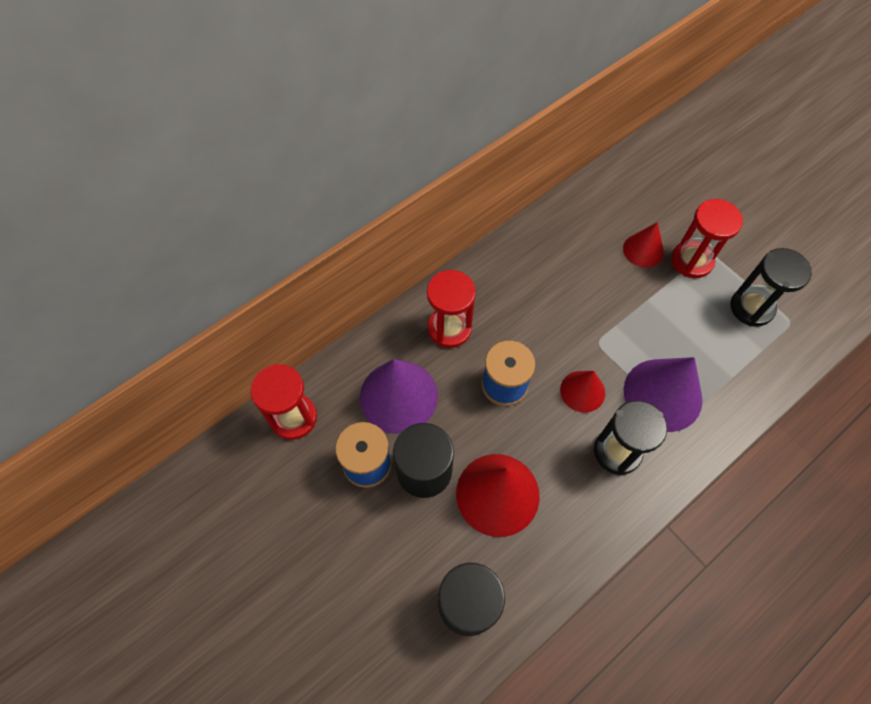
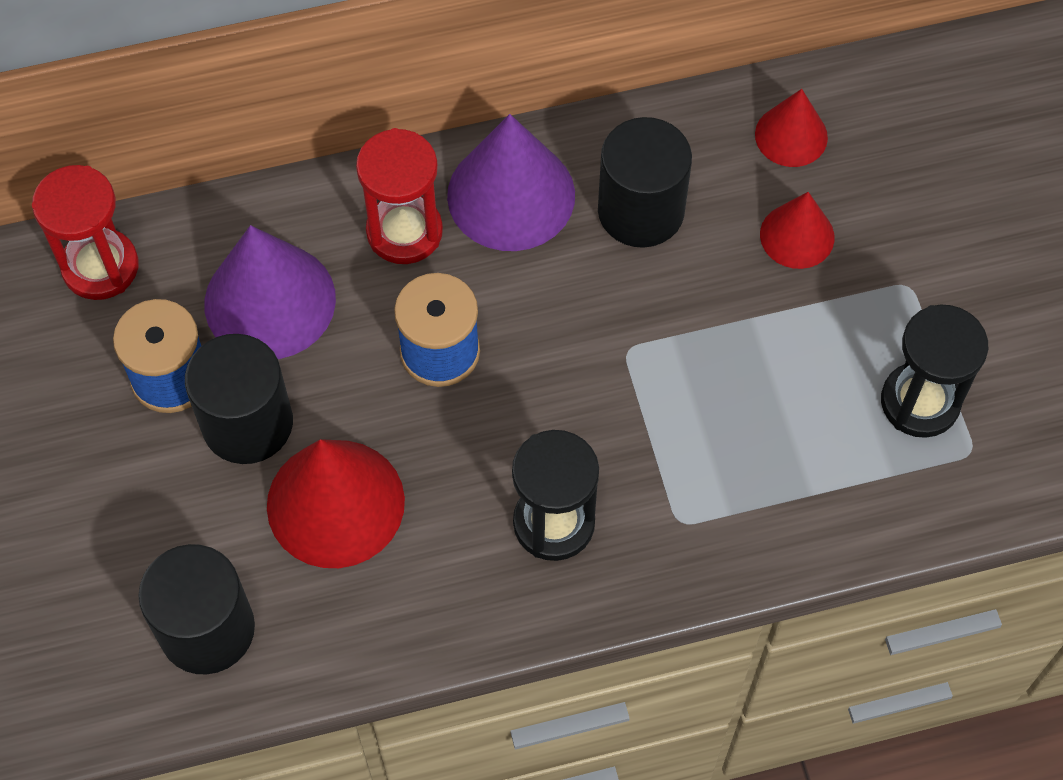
camera: 25 degrees right, 0 degrees up
red cone [560,371,605,413] -> red cone moved to [755,89,828,167]
purple cone [624,357,703,432] -> purple cone moved to [447,114,575,251]
red hourglass [671,199,743,278] -> none
none -> black cylinder [598,117,692,248]

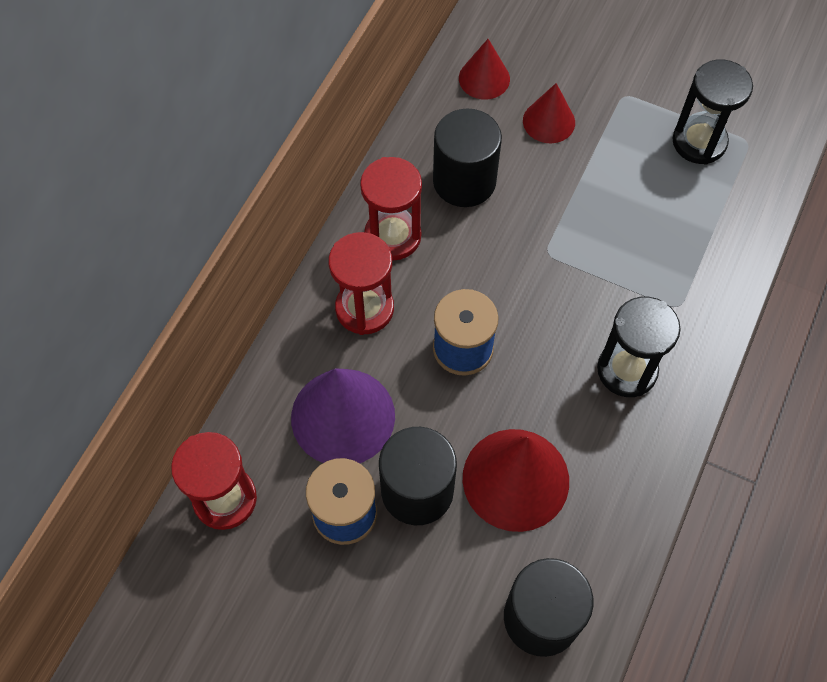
camera: 50 degrees left, 0 degrees up
purple cone [447,114,575,251] -> red hourglass [360,157,422,261]

